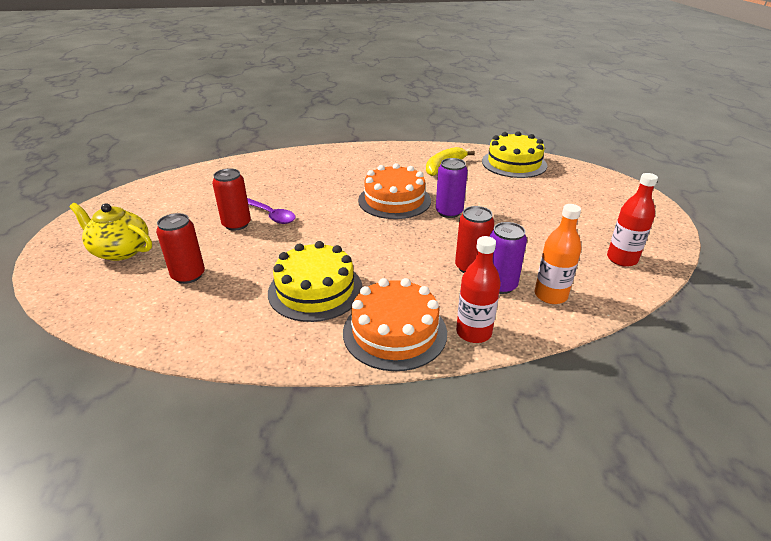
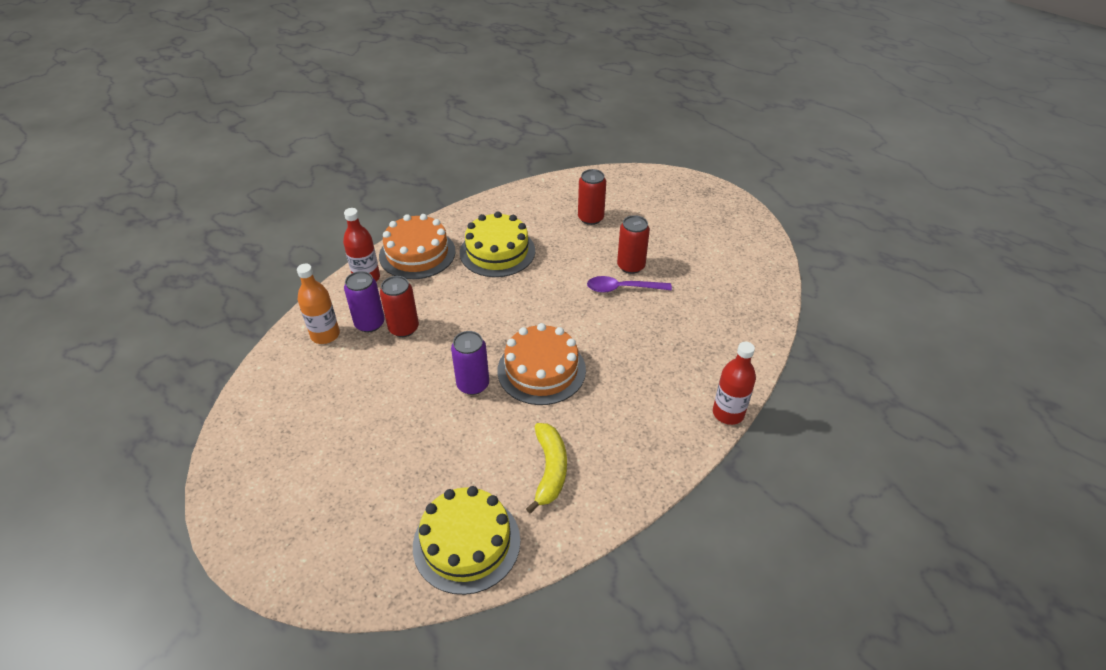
camera: 140 degrees right, 10 degrees up
yellow teapot [69,203,152,261] -> none
red bottle [607,173,658,267] -> red bottle moved to [713,342,756,425]

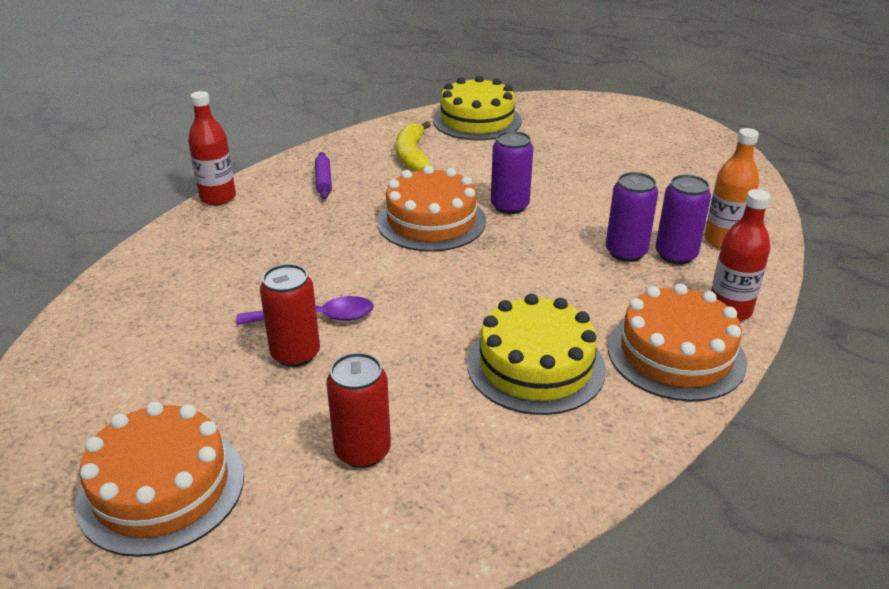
camera: 175 degrees right, 10 degrees down
red can [380,276,419,337] -> purple can [606,172,658,262]
none -> orange cake [75,402,244,557]
none -> purple rolling pin [315,152,332,199]

